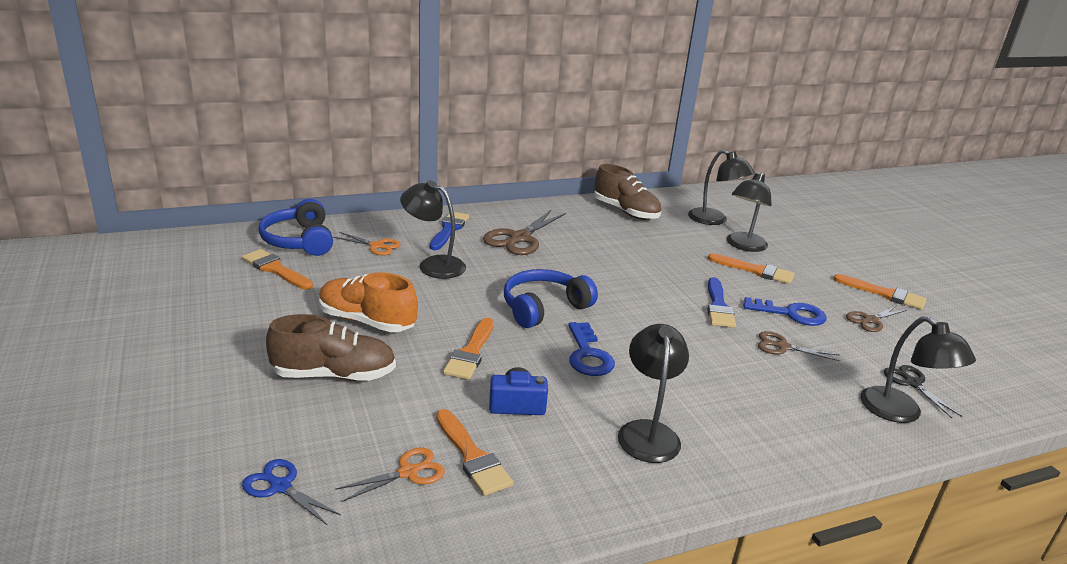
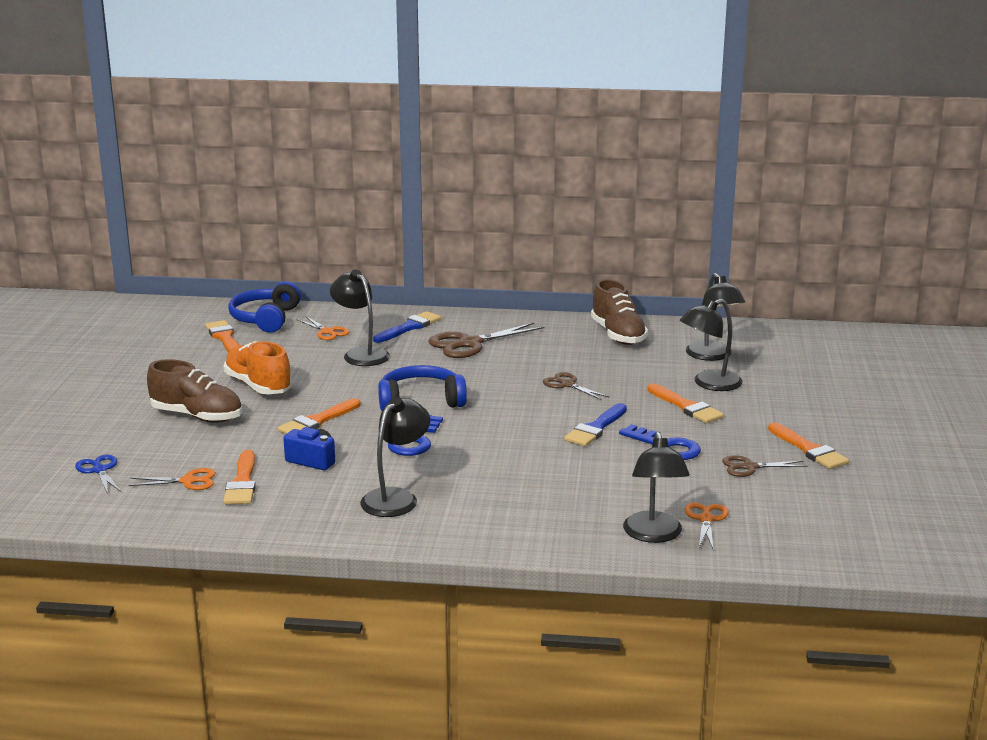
camera: 30 degrees right, 5 degrees down
brown scissors [758,331,840,361] -> brown scissors moved to [543,372,610,400]
black scissors [884,365,963,418] -> orange scissors [685,502,729,551]

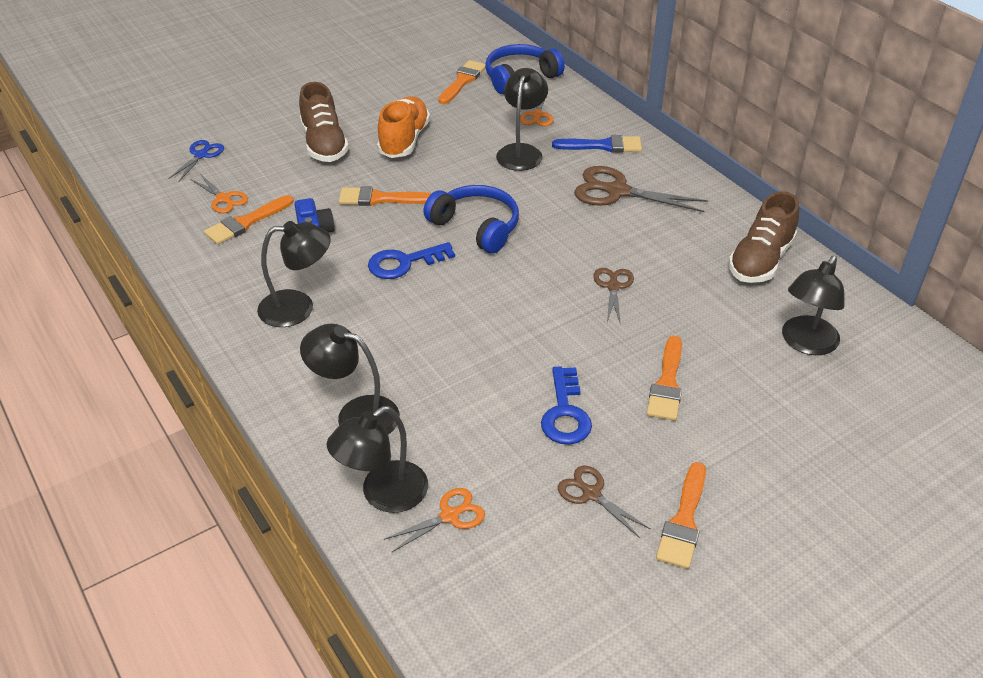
camera: 50 degrees right, 20 degrees up
blue brush [564,403,627,446] -> none
black lamp [680,299,743,391] -> black lamp moved to [300,324,400,435]

